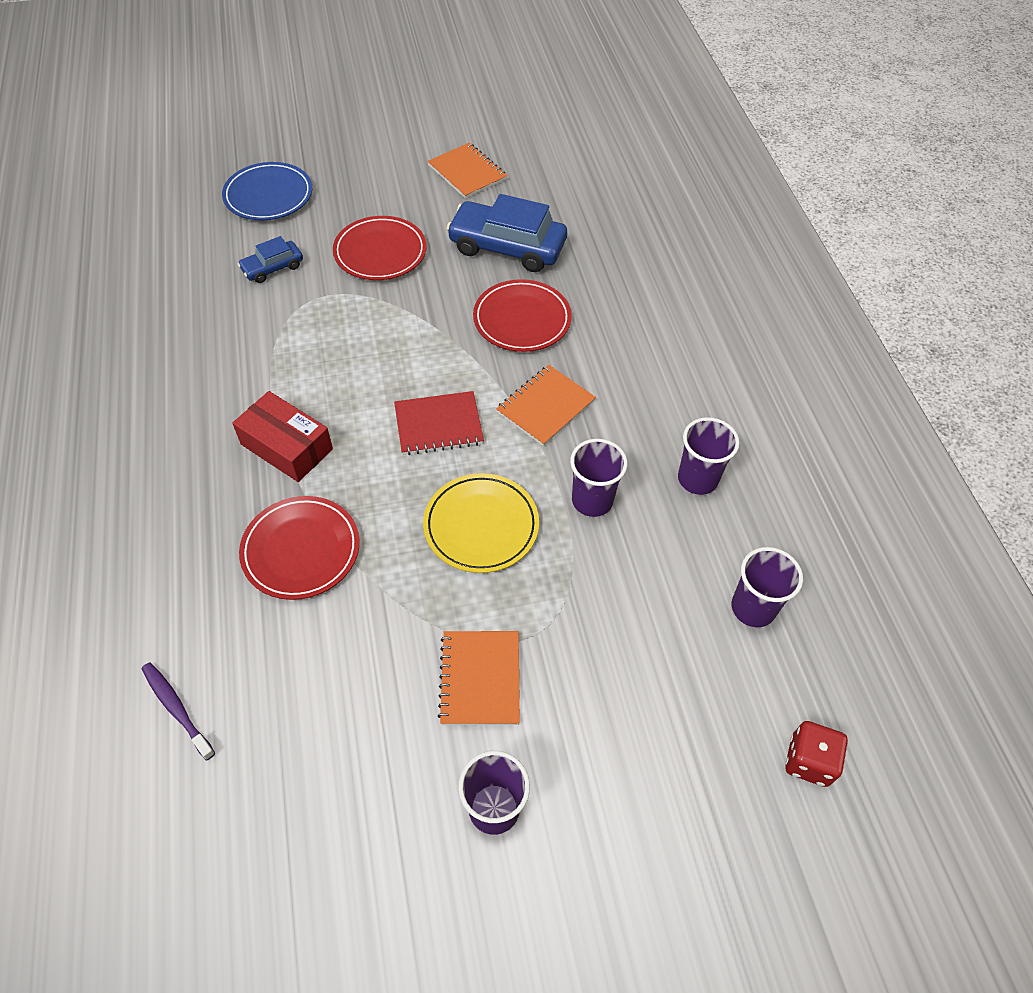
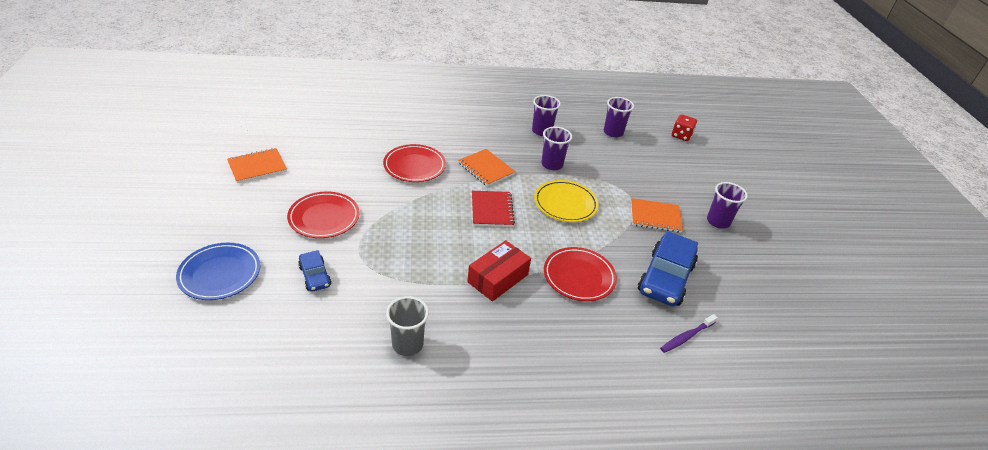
camera: 85 degrees left, 15 degrees down
blue car [447,194,567,272] -> blue car moved to [638,231,698,306]
none -> grey cup [386,296,429,356]

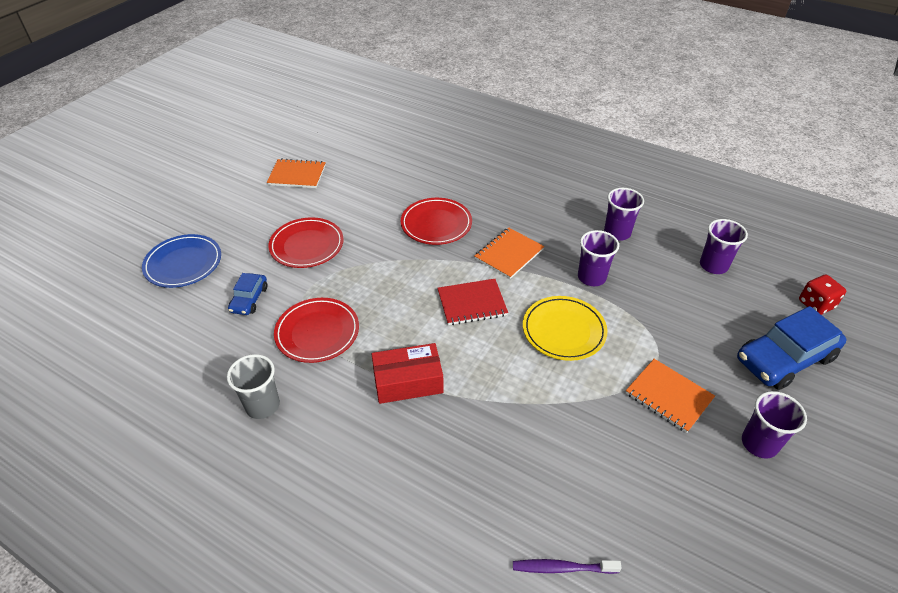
camera: 40 degrees right, 5 degrees up
orange notebook [458,149,516,186] -> orange notebook turned 45 degrees clockwise [475,228,544,279]
red notebook [472,191,515,227] -> red notebook turned 45 degrees clockwise [437,279,508,325]
red plate [544,247,617,301] -> red plate moved to [274,298,359,363]
blue car [638,231,698,306] -> blue car moved to [737,306,846,390]

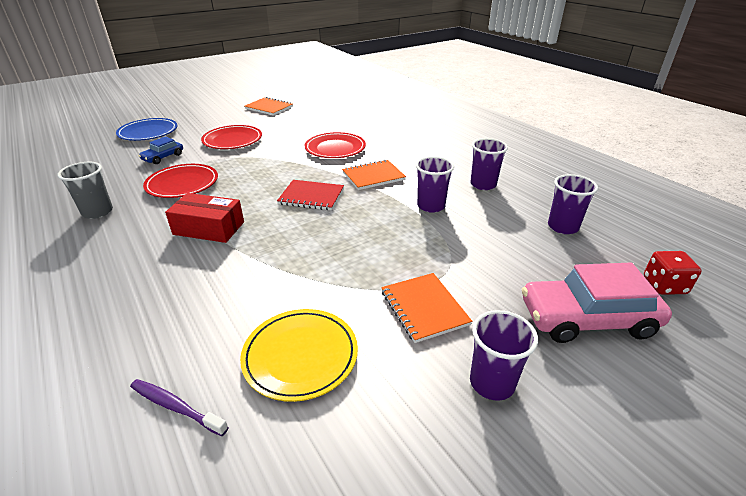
camera: 25 degrees right, 10 degrees down
yellow plate [523,296,607,361] -> yellow plate moved to [240,309,358,402]
blue car [737,306,846,390] -> pink car [522,263,672,343]

